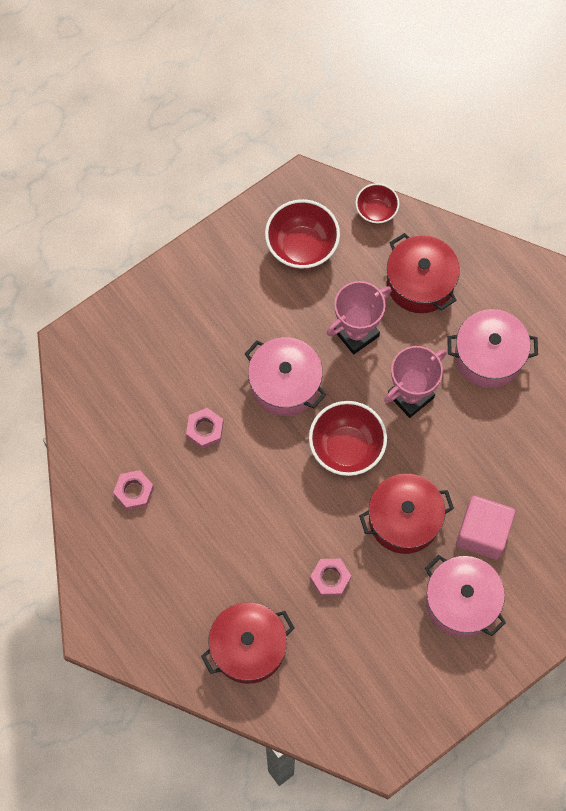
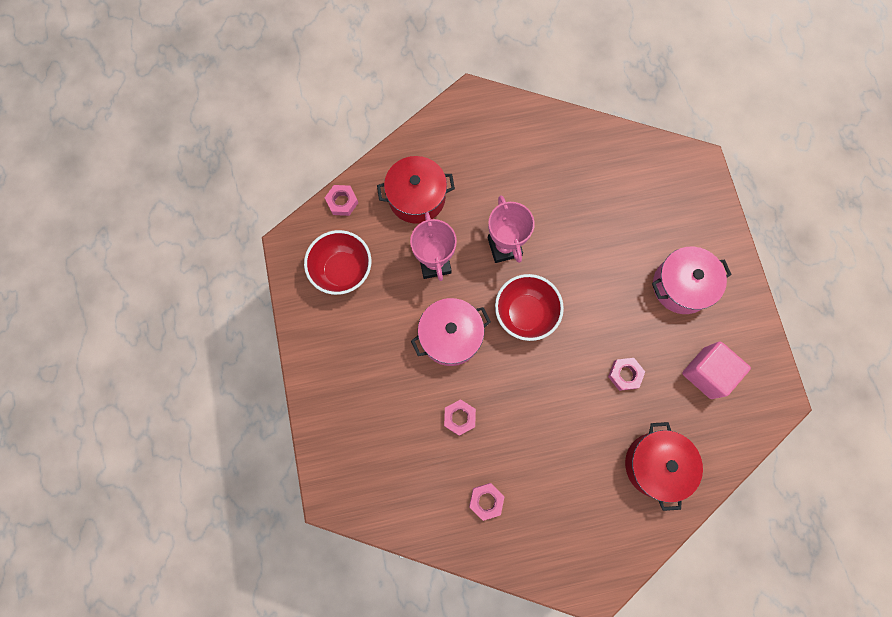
camera: 65 degrees left, 5 degrees up
red bowl [355,183,399,224] -> pink nut [325,185,358,216]
red pot [359,474,454,554] -> none
pink pot [447,309,538,388] -> none
pink cube [456,496,515,559] -> pink cube moved to [682,341,751,399]

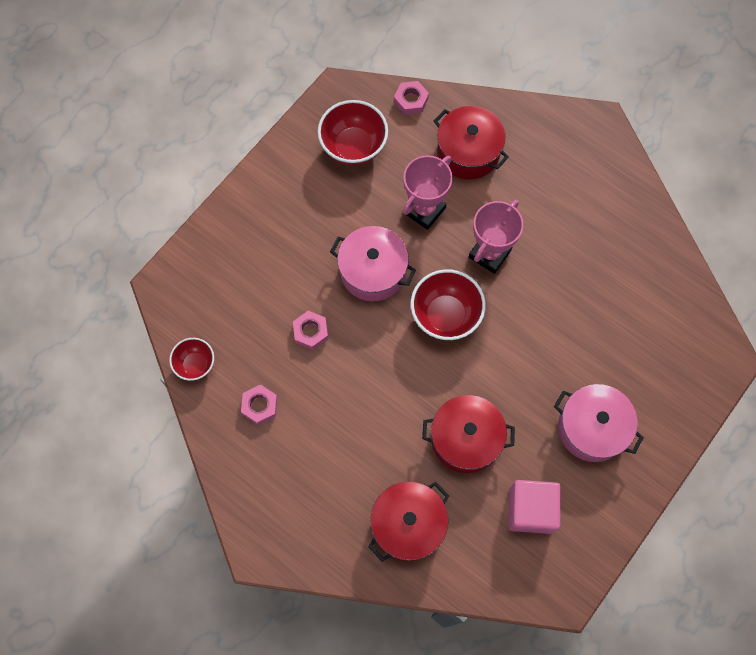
camera: 50 degrees right, 5 degrees down
pink nut [608,358,645,391] -> red pot [422,395,515,473]
none -> red bowl [169,338,214,381]

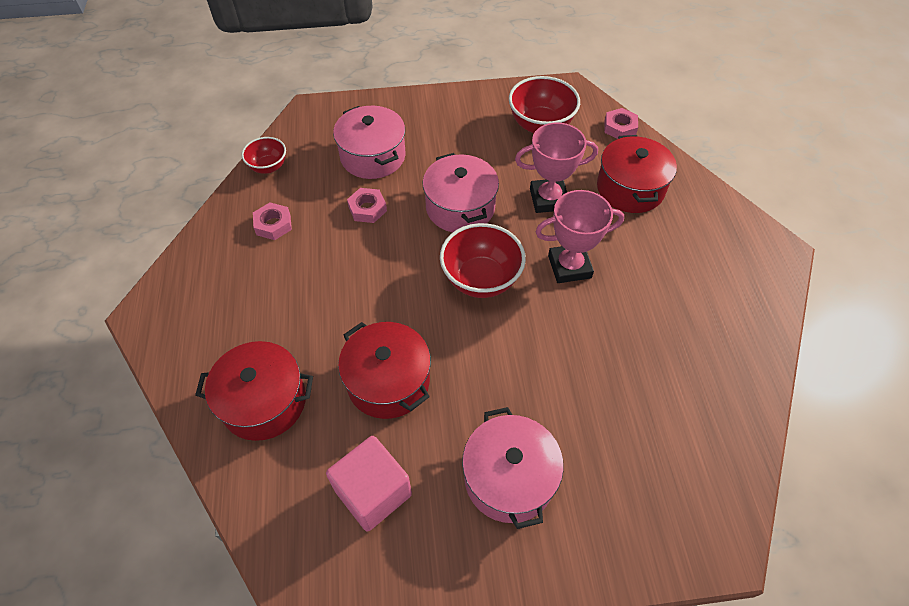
camera: 45 degrees right, 15 degrees down
none -> pink pot [333,106,405,179]

